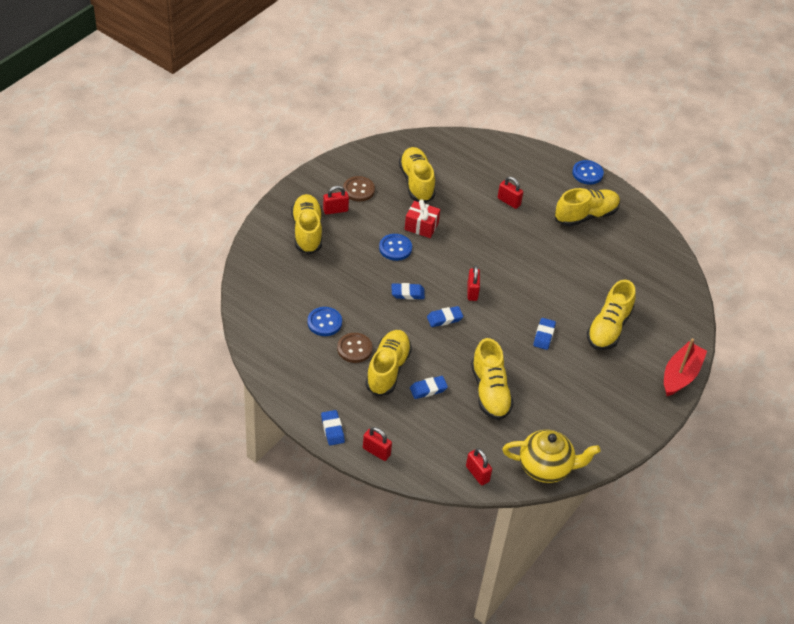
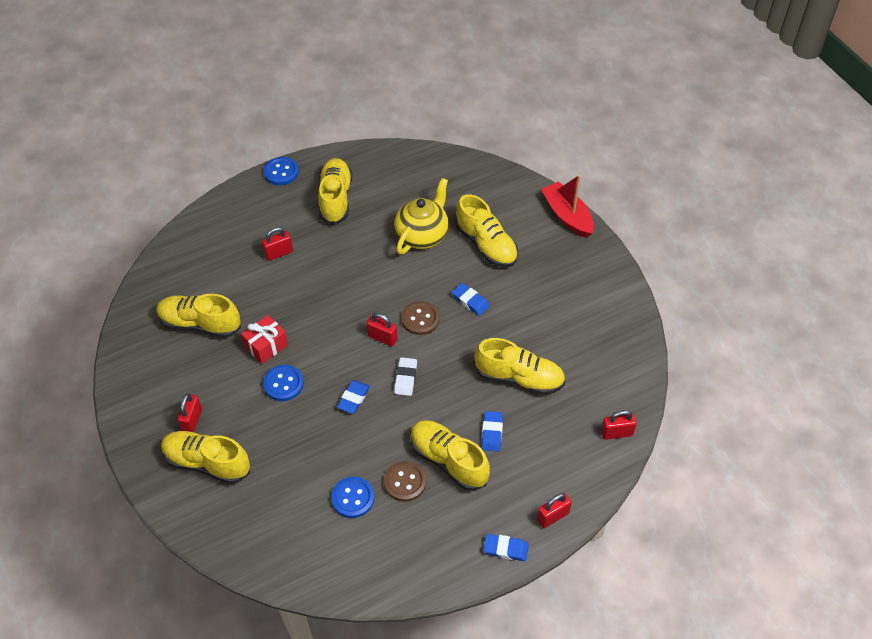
camera: 60 degrees left, 5 degrees up
brown button [343,176,375,202] -> brown button moved to [401,301,440,335]
blue eraser [427,306,463,327] -> white eraser [394,357,417,396]
yellow teapot [502,430,600,483] -> yellow teapot moved to [395,178,449,255]

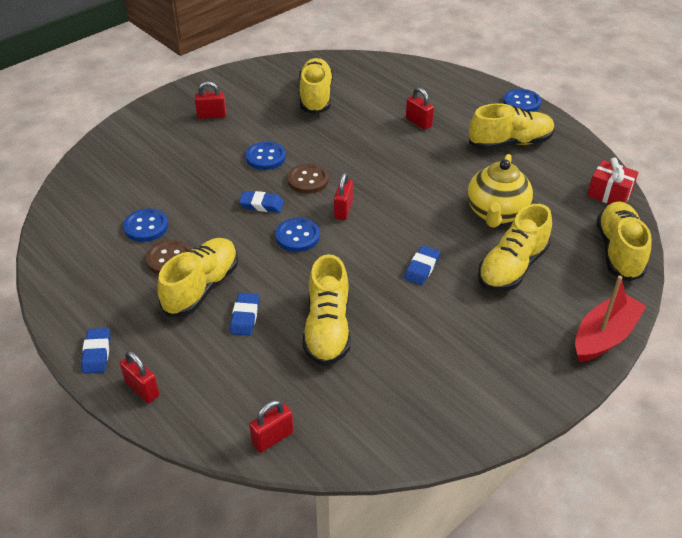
camera: 75 degrees right, 10 degrees down
yellow shoe [161,431,250,484] -> yellow shoe moved to [597,201,652,281]
red gift [241,315,288,364] -> red gift moved to [587,158,638,204]
white eraser [394,357,417,396] -> blue button [275,218,320,252]
yellow teapot [395,178,449,255] -> yellow teapot turned 90 degrees clockwise [467,154,533,228]
brown button [401,301,440,335] -> brown button moved to [288,164,329,194]
blue eraser [482,411,503,452] -> blue eraser turned 75 degrees counterclockwise [230,293,259,336]
red padlock [601,410,637,440] -> red padlock turned 75 degrees clockwise [249,400,293,452]

